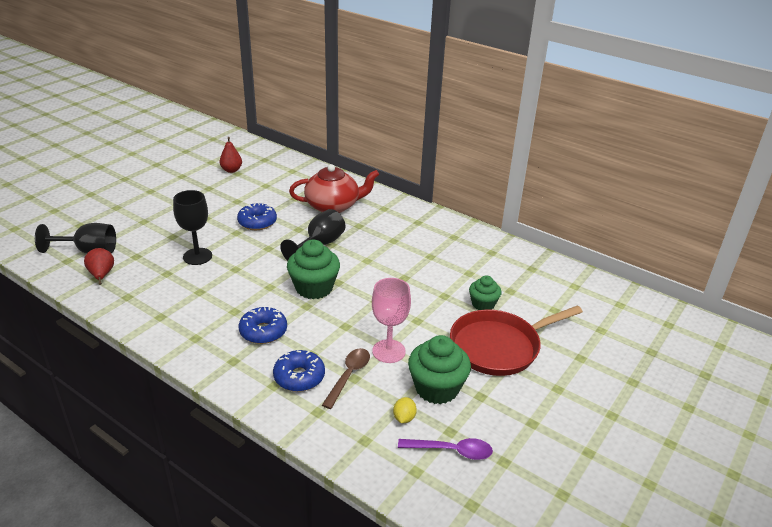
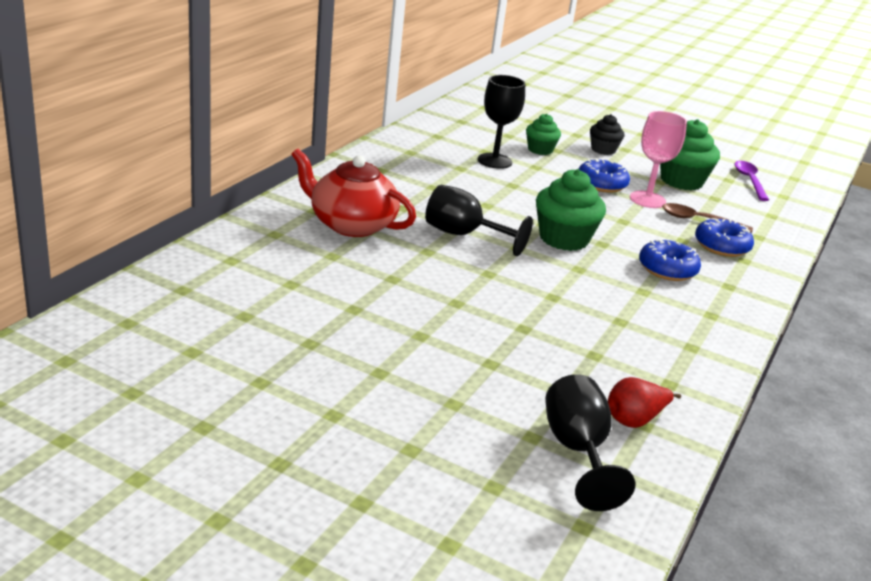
camera: 100 degrees left, 5 degrees down
black goblet [173,190,212,265] -> black goblet moved to [478,75,525,169]
red pear [219,137,242,173] -> none
blue donut [237,203,277,230] -> blue donut moved to [578,158,630,193]
red teapot [289,164,379,213] -> red teapot turned 45 degrees counterclockwise [291,149,416,237]
yellow lemon [393,397,417,423] -> none
red pan [450,306,583,376] -> black cupcake [590,114,625,155]

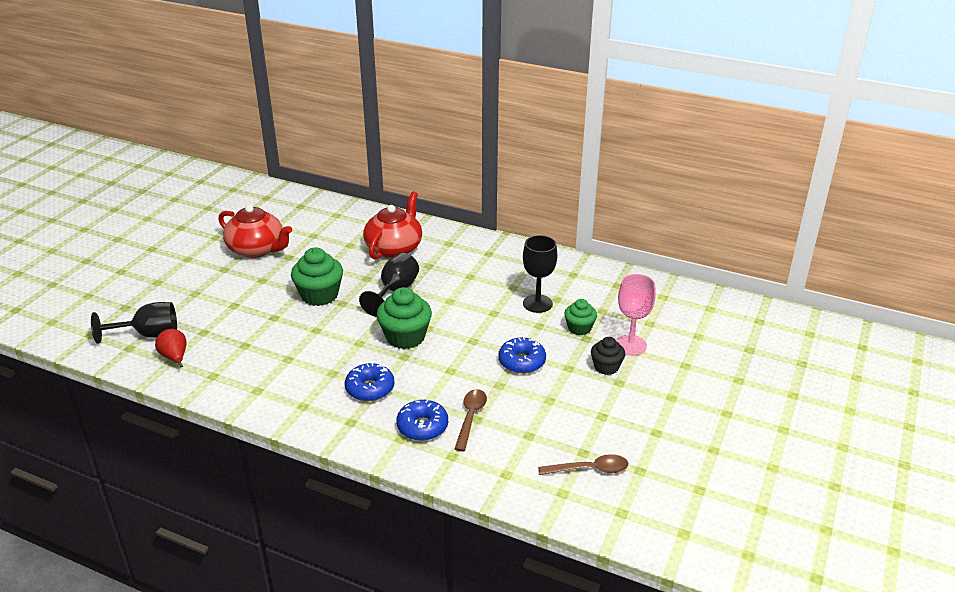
camera: 90 degrees right, 5 degrees up
pink goblet [630,111,687,208] -> pink goblet moved to [616,274,656,355]
green cupcake [660,119,720,190] -> green cupcake moved to [291,247,343,306]
purple spoon [734,161,769,201] -> brown spoon [538,454,628,475]
none -> red teapot [218,205,292,258]

